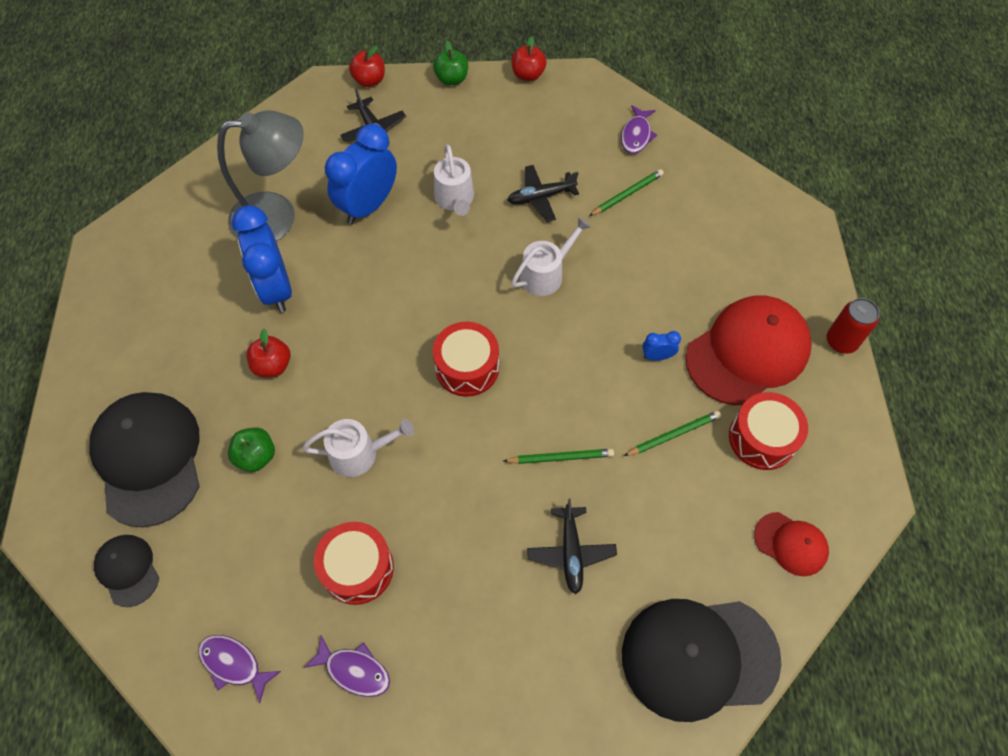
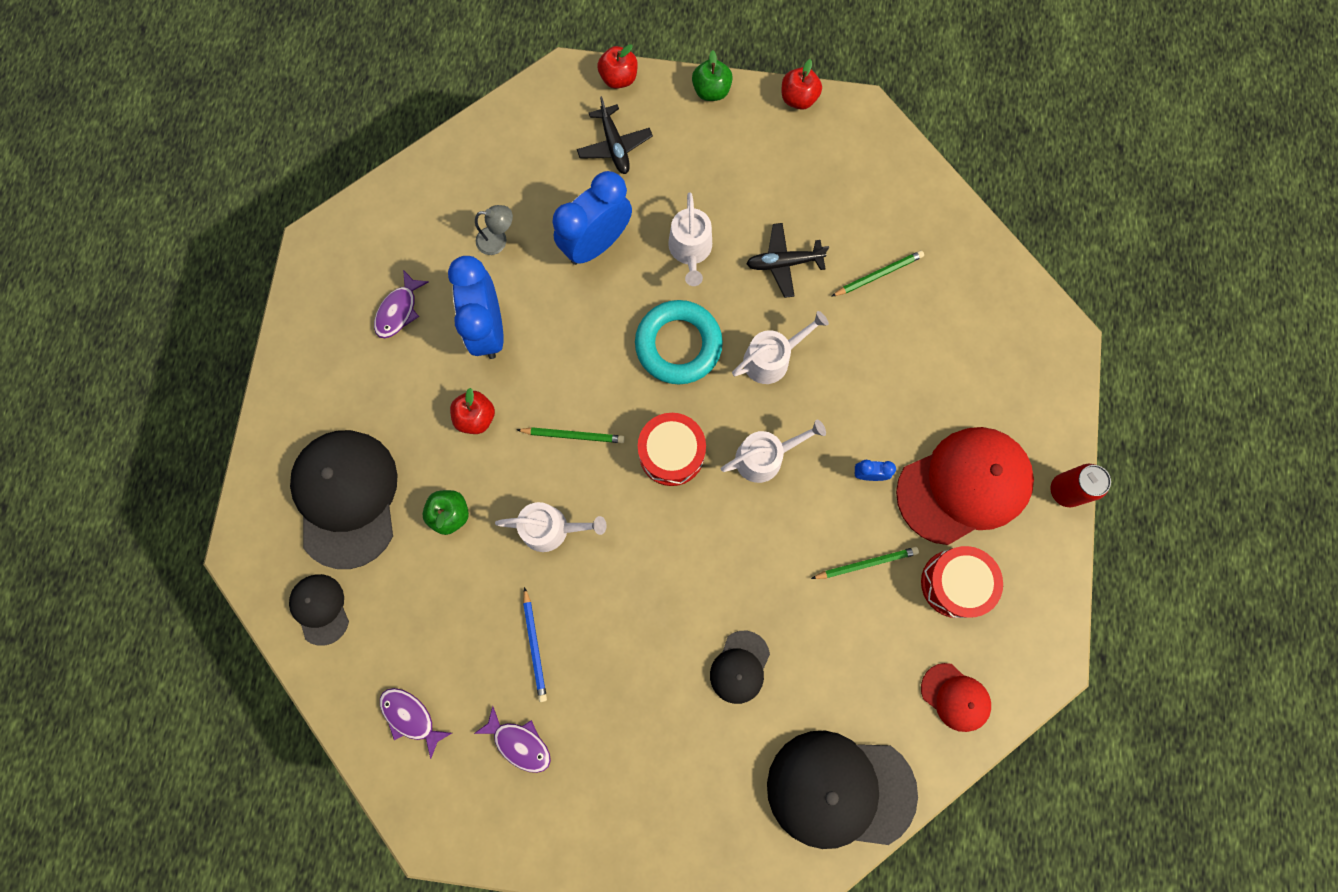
camera: 10 degrees right, 15 degrees up
grey lamp [217,110,304,241] -> grey lamp [475,205,513,255], size x0.43
red drum [314,522,394,605] -> blue pencil [523,587,547,702]
green pencil [503,449,614,464] -> green pencil moved to [517,427,625,443]
black plane [527,498,617,594] -> black cap [710,631,770,704]
purple fish [621,105,657,154] -> purple fish moved to [374,270,429,338]
none -> turquoise ring [635,300,723,384]
none -> white watering can [721,420,826,483]

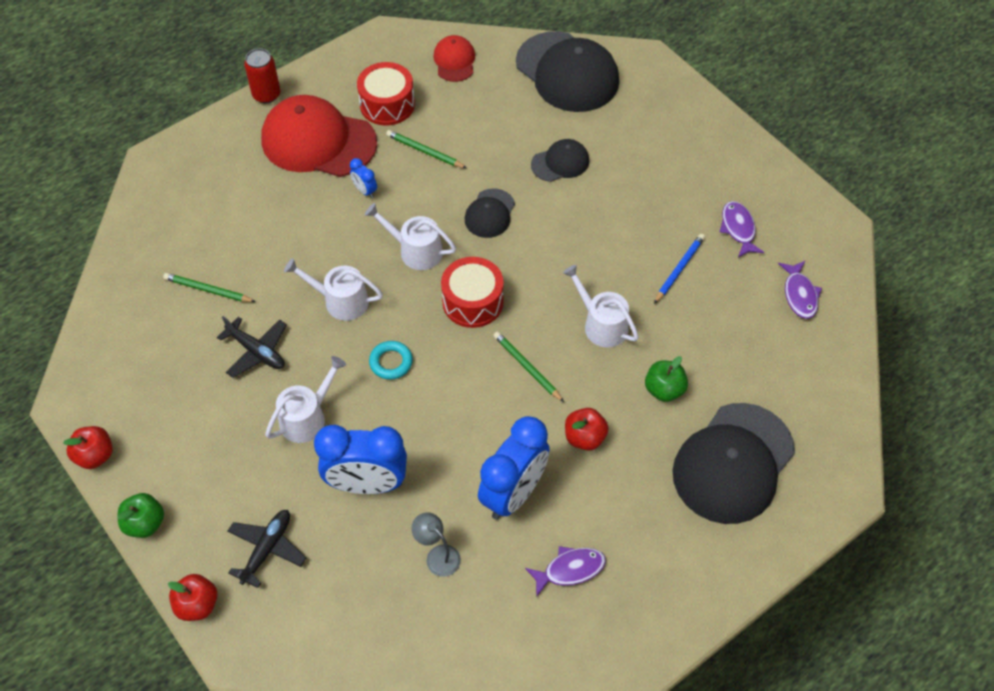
camera: 135 degrees left, 20 degrees down
black cap [289,574,349,646] -> black cap moved to [465,188,515,238]
turquoise ring [635,300,723,384] -> turquoise ring [369,341,413,380], size x0.51

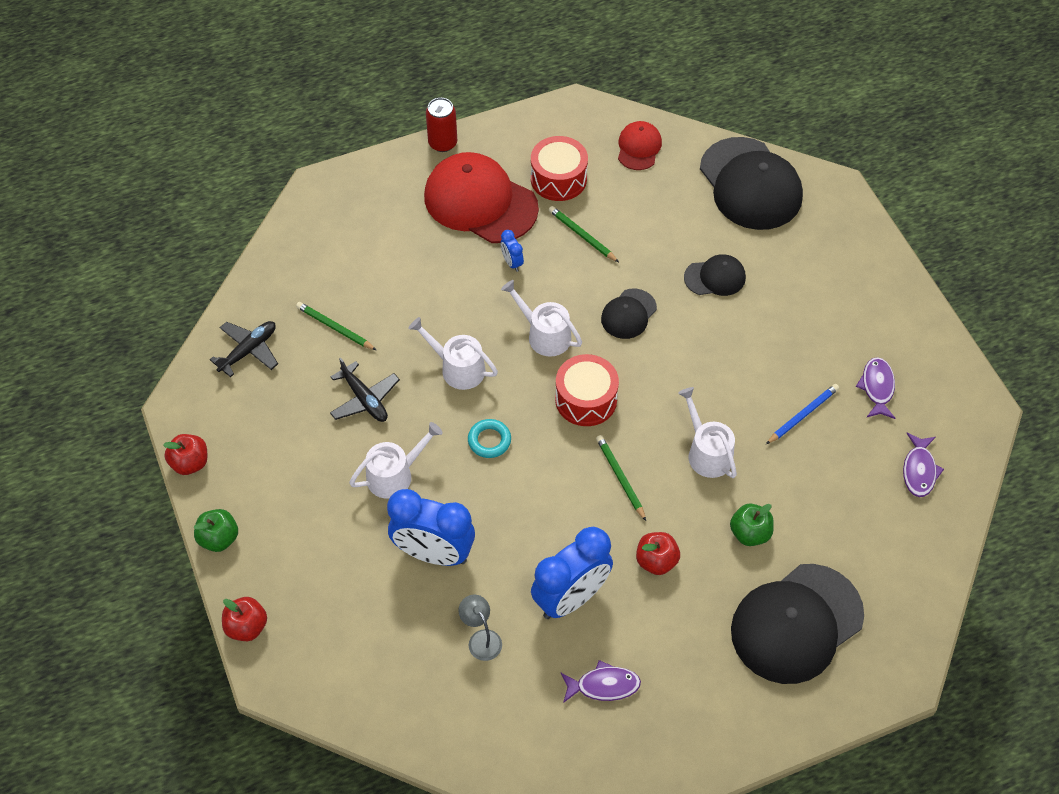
camera: 15 degrees right, 0 degrees up
black plane [227,510,306,588] -> black plane moved to [210,321,278,377]

